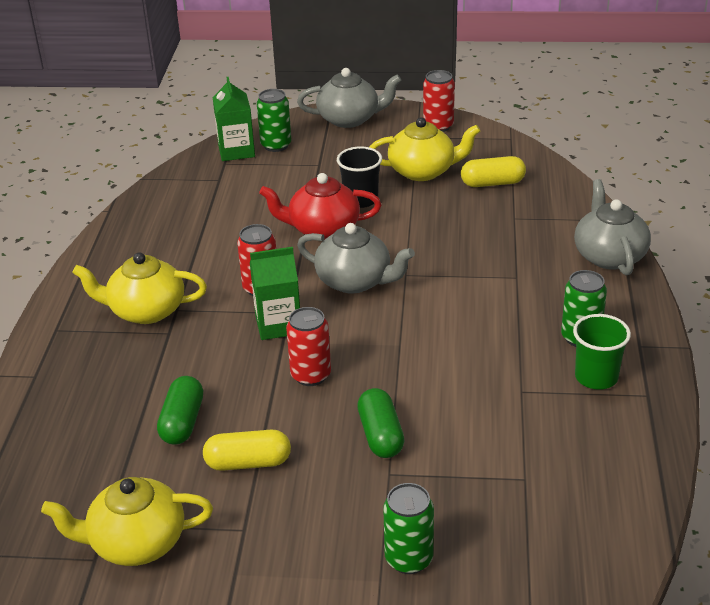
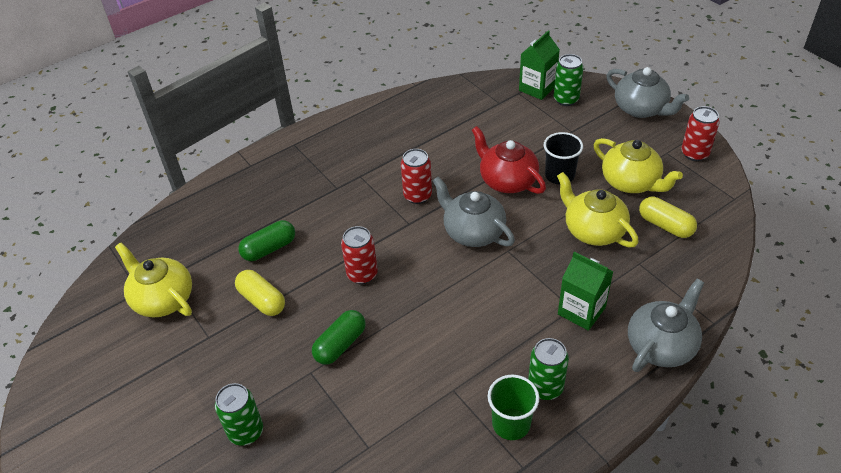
camera: 50 degrees right, 10 degrees up
yellow teapot [72,252,207,324] -> yellow teapot moved to [557,172,639,247]
green carton [250,247,300,340] -> green carton moved to [558,252,614,331]
grey teapot [297,223,415,294] -> grey teapot turned 150 degrees clockwise [433,177,515,247]

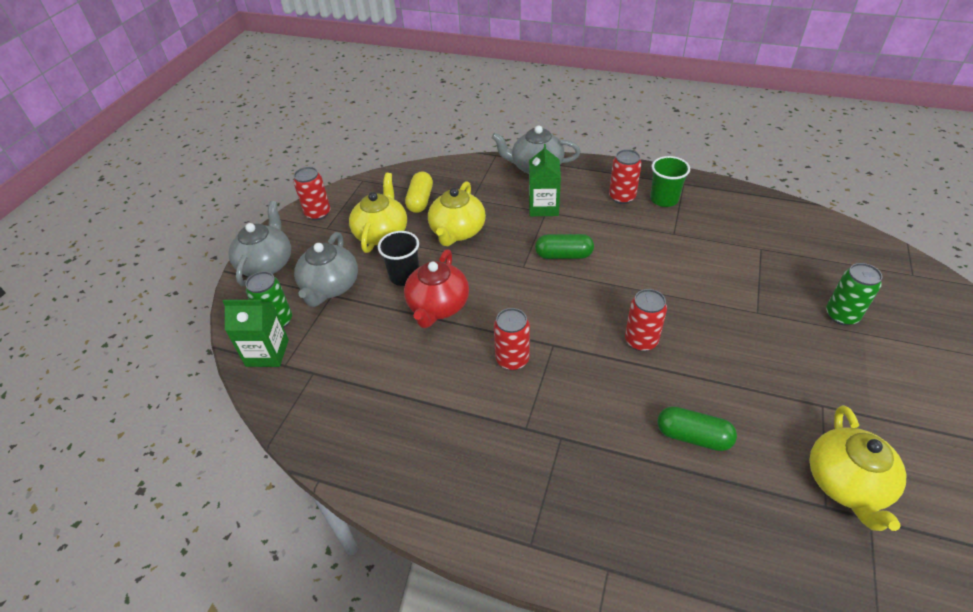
camera: 125 degrees left, 0 degrees up
yellow capsule [235,270,285,316] -> none
green capsule [312,310,366,365] -> green capsule moved to [535,234,594,259]
grey teapot [433,177,515,247] -> grey teapot moved to [294,232,358,307]
green can [528,338,569,400] -> red can [609,149,642,204]

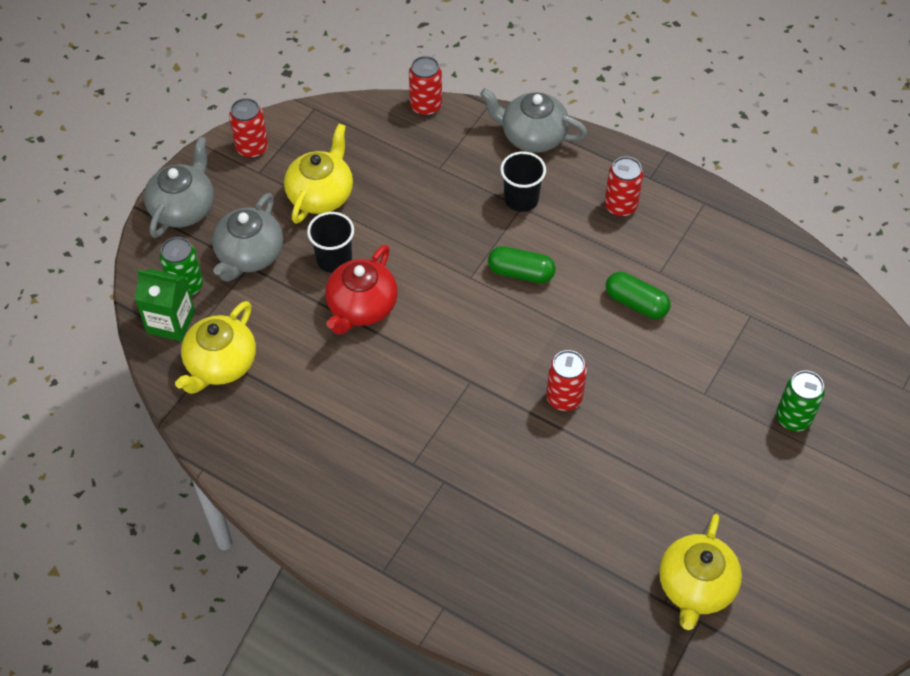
camera: 10 degrees right, 10 degrees up
yellow capsule [405,172,433,213] -> none
yellow teapot [428,181,486,246] -> yellow teapot moved to [175,301,256,394]
red can [494,308,530,370] -> red can moved to [409,56,442,116]
green carton [529,144,561,216] -> black cup [500,151,546,212]
green cup [650,156,690,207] -> none
green capsule [657,406,737,451] -> green capsule moved to [606,272,671,319]

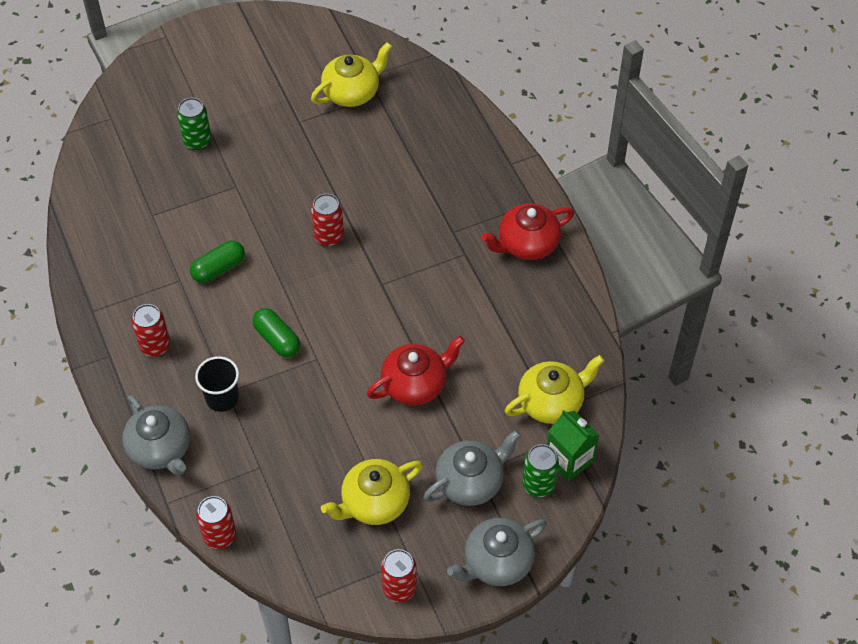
camera: 145 degrees left, 0 degrees up
black cup [307,212,354,273] -> none
green capsule [606,272,671,319] -> green capsule turned 75 degrees clockwise [190,240,245,283]
none -> red teapot [481,203,574,260]

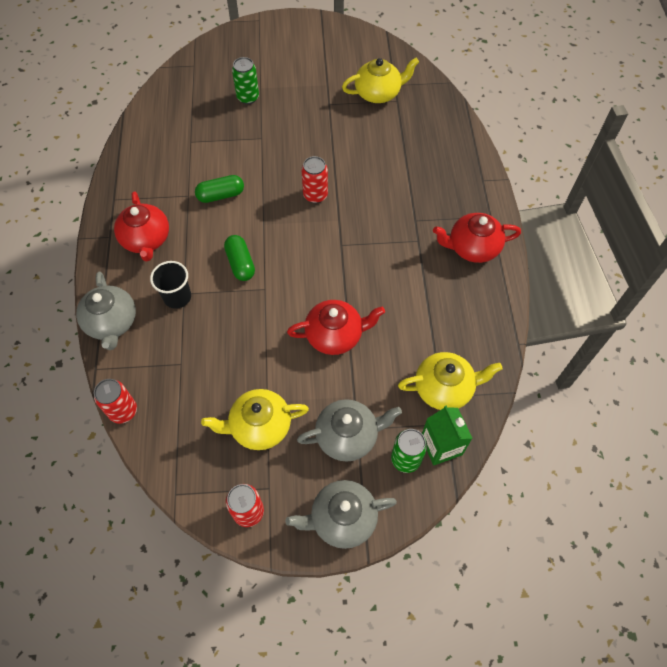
camera: 20 degrees right, 5 degrees up
red can [132,304,170,357] -> red teapot [114,191,169,262]

